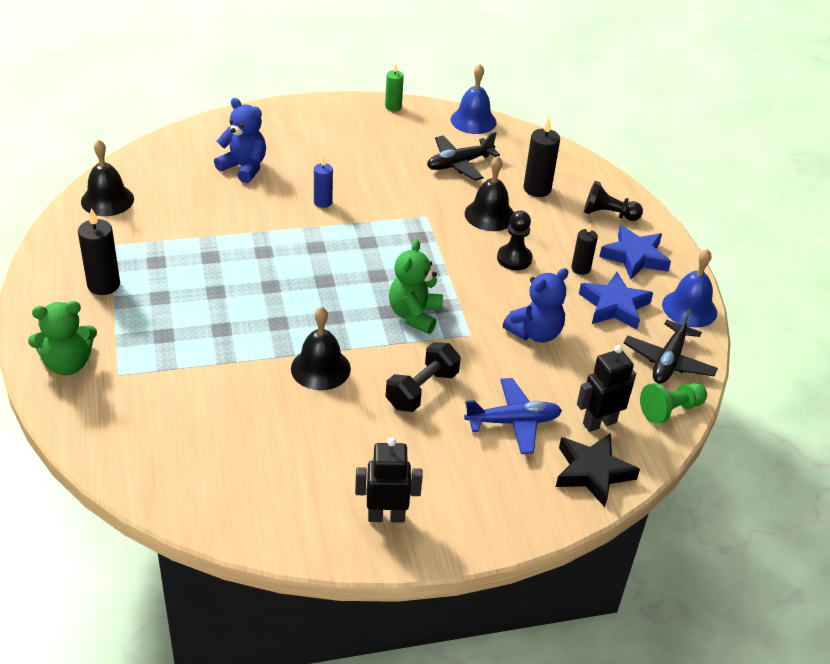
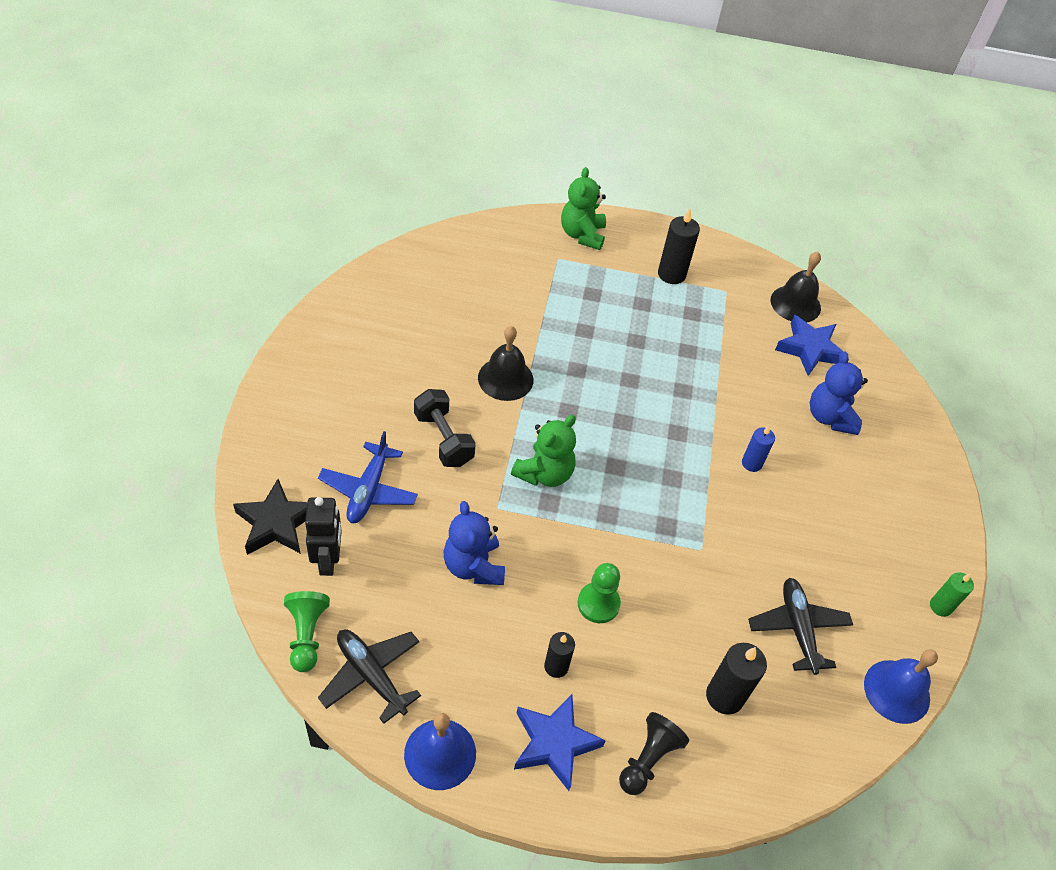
camera: 110 degrees right, 10 degrees up
blue teddy bear [214,98,266,183] -> blue teddy bear turned 120 degrees clockwise [810,351,868,435]
black robot [355,437,423,523] -> none
green teddy bear [389,239,443,334] -> green teddy bear turned 90 degrees clockwise [511,415,576,487]
black bell [465,156,514,231] -> none
black pawn [497,211,533,270] -> green pawn [577,563,621,623]
blue star [579,272,653,330] -> blue star moved to [775,315,849,376]

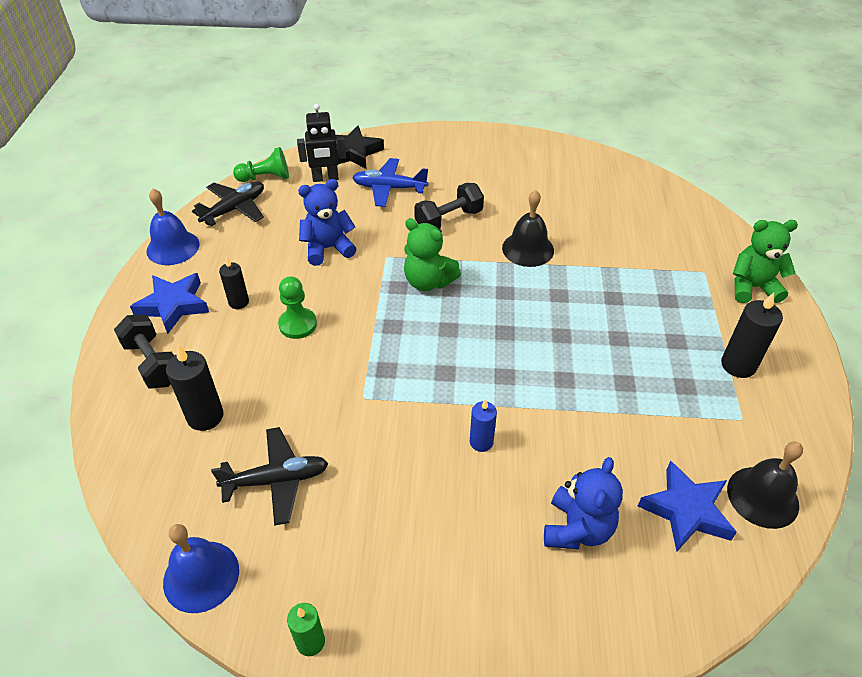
camera: 90 degrees right, 5 degrees down
black pawn [619,712,689,795] -> black dumbbell [114,315,174,389]
blue teddy bear [810,351,868,435] -> blue teddy bear turned 120 degrees clockwise [544,457,623,549]

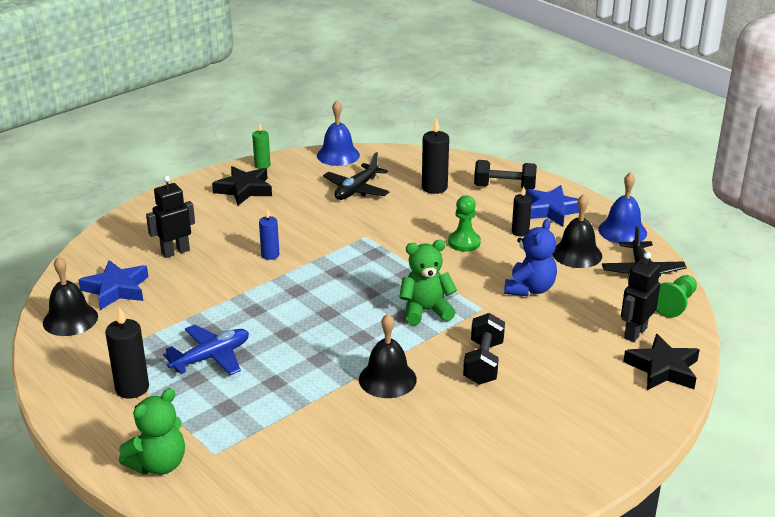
camera: 135 degrees right, 15 degrees down
blue plane [352,158,428,207] -> blue plane moved to [163,324,249,375]
blue teddy bear [544,457,623,549] -> black robot [146,176,195,258]
none -> black star [212,166,272,205]
none -> black bell [552,194,602,268]

